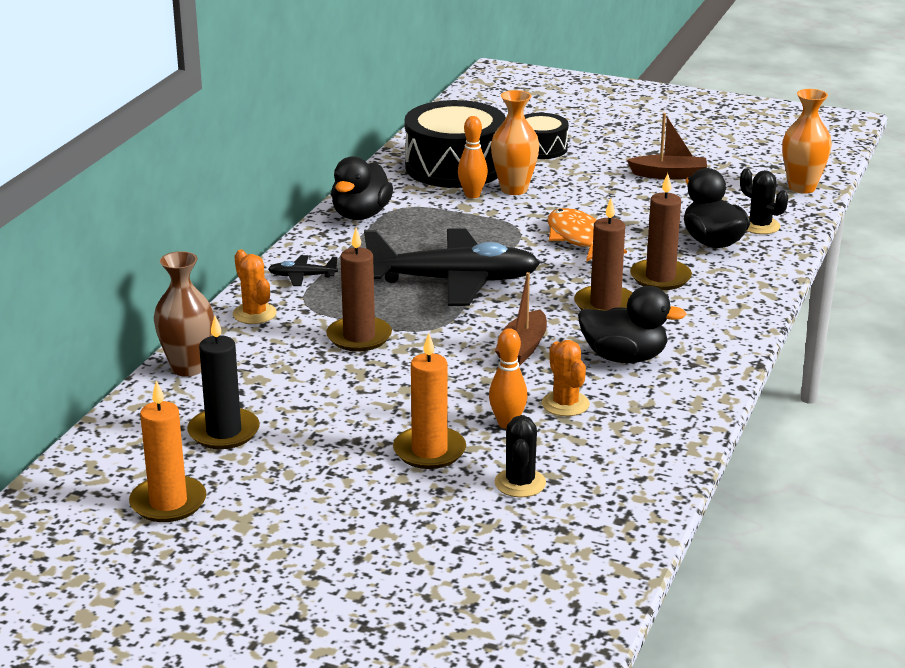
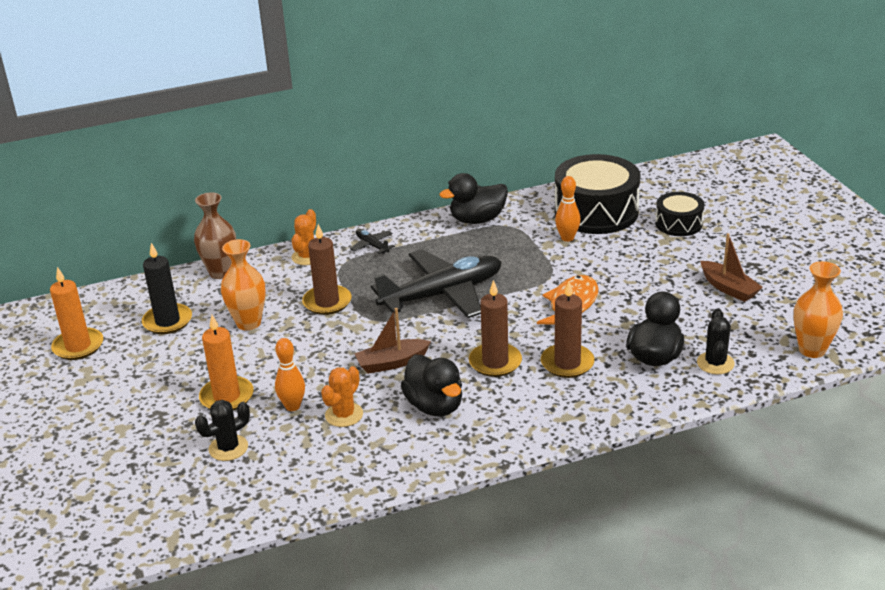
camera: 50 degrees right, 5 degrees up
black plane [364,229,540,306] -> black plane turned 75 degrees counterclockwise [371,249,502,318]
orange vase [491,90,539,195] -> orange vase moved to [221,239,266,331]

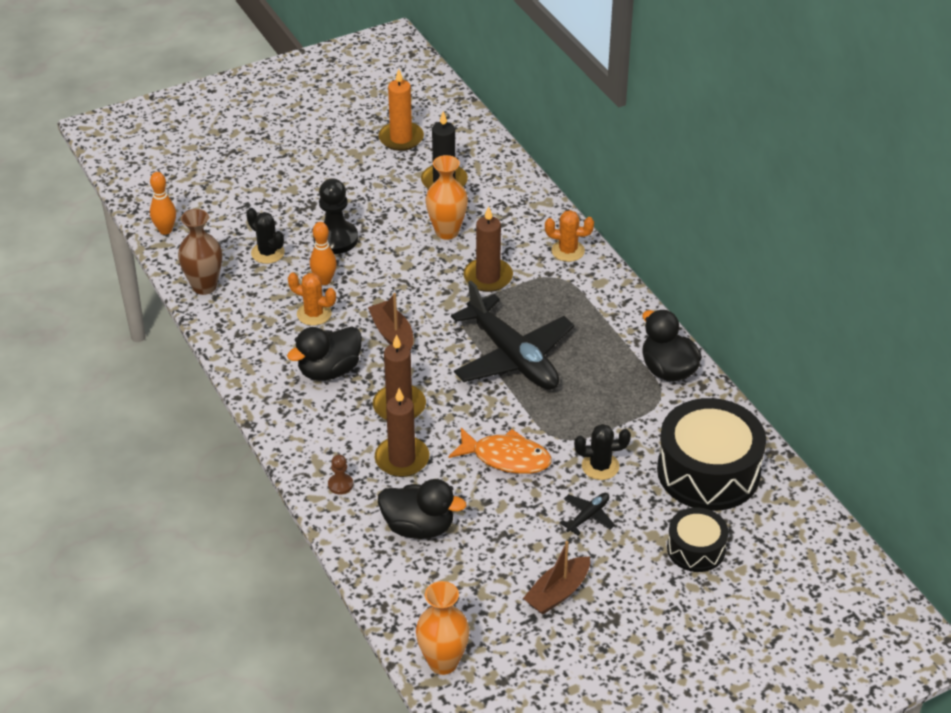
camera: 80 degrees right, 10 degrees up
brown vase [194,192,236,279] -> brown vase moved to [178,209,222,295]
orange candle [199,315,254,410] -> black pawn [313,179,358,254]
black plane [350,229,395,254] -> black plane moved to [560,493,615,535]
orange bowling pin [555,176,581,242] -> orange bowling pin moved to [150,172,176,235]
black cactus [697,308,735,374] -> black cactus moved to [574,424,631,480]
none -> brown pawn [328,455,353,494]

